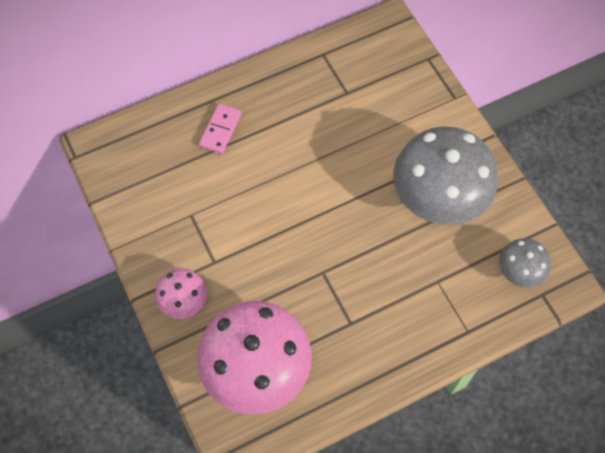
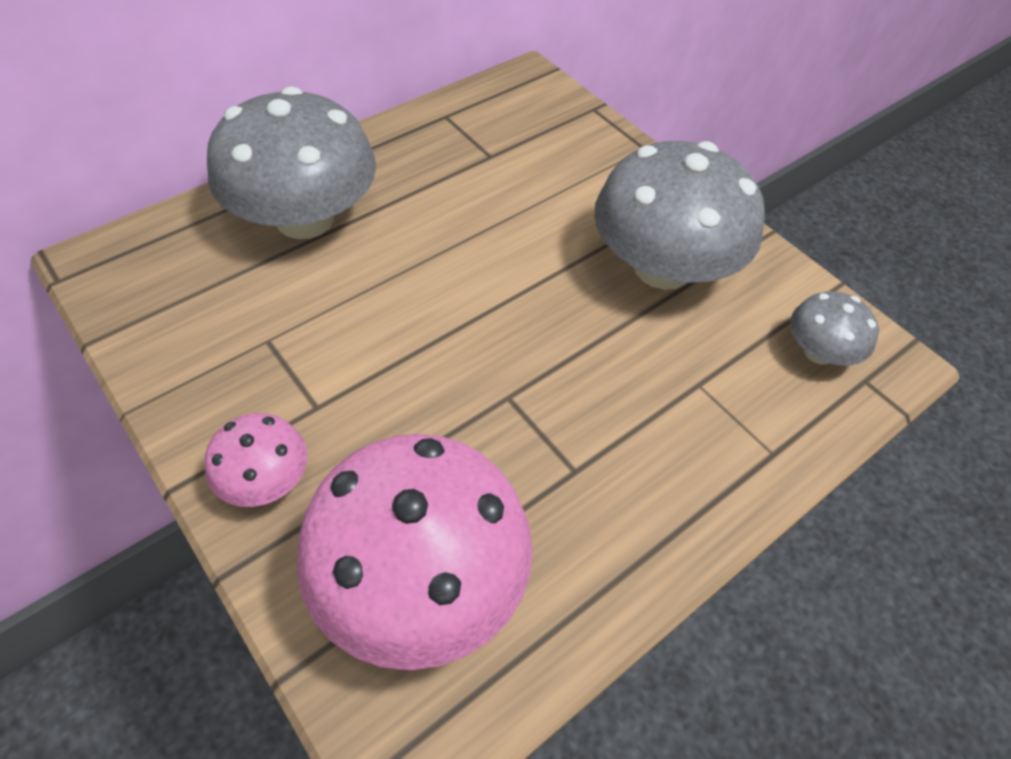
camera: 15 degrees left, 10 degrees down
pink domino [199,103,242,154] -> grey mushroom [207,86,376,239]

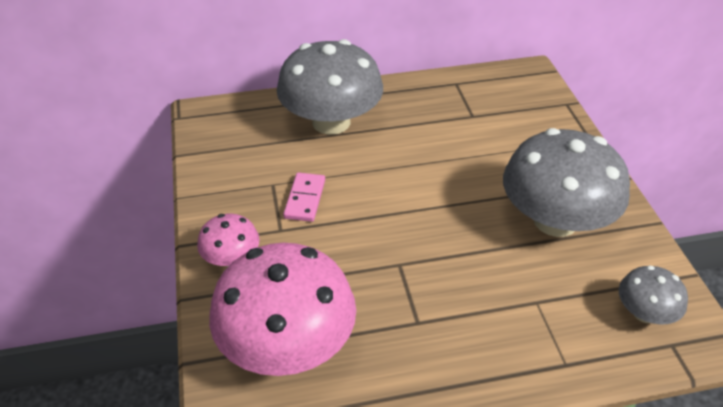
camera: 30 degrees right, 10 degrees down
none -> pink domino [283,172,325,222]

